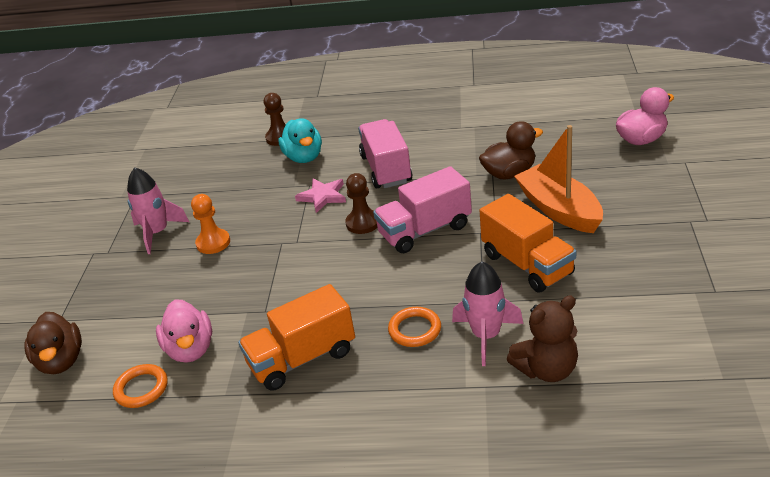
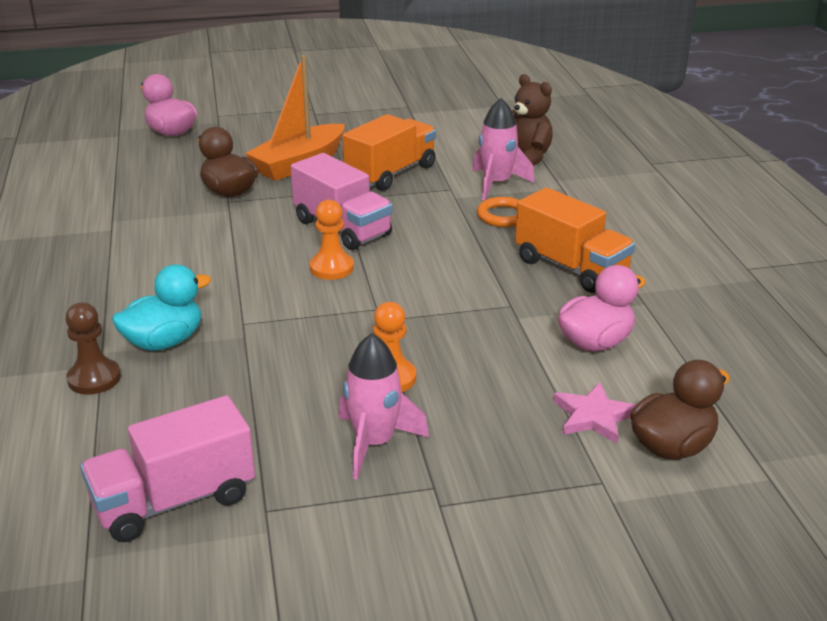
camera: 110 degrees left, 5 degrees down
orange ring [113,364,167,408] -> none
pink star [295,179,346,213] -> pink star moved to [553,382,636,444]
brown pawn [345,173,377,234] -> orange pawn [310,200,354,280]
pink truck [358,119,412,188] -> pink truck moved to [80,395,255,542]

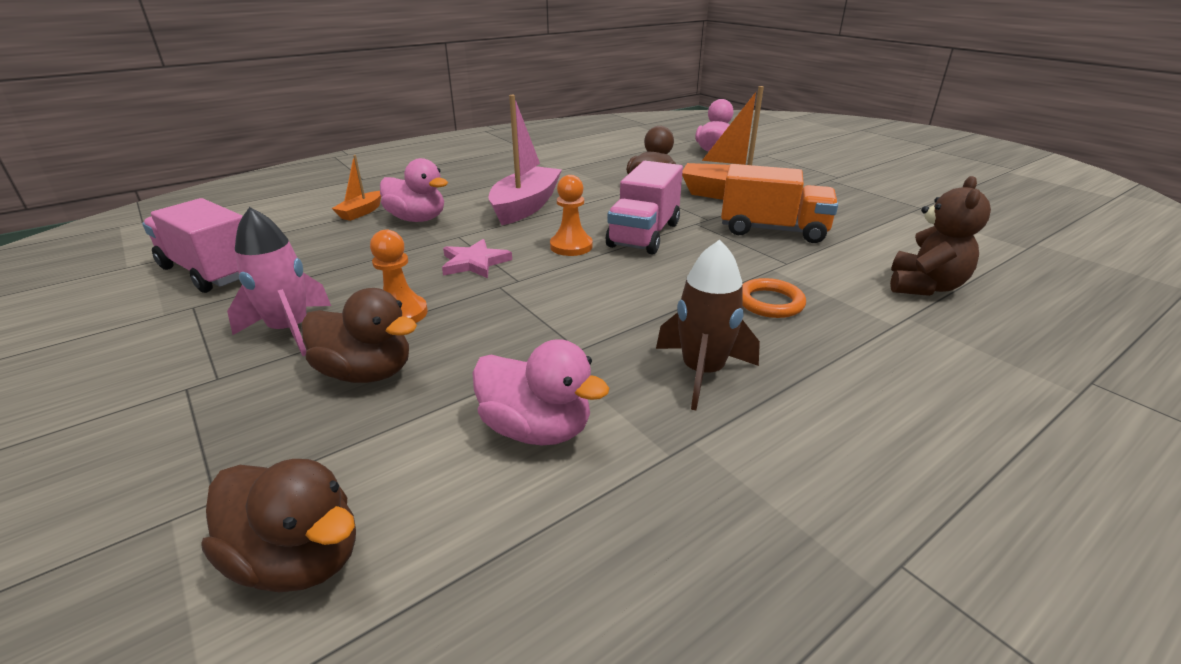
camera: 65 degrees right, 0 degrees up
brown pawn [66,302,121,395] -> orange boat [332,155,381,221]
turquoise duck [112,264,211,351] -> pink duck [380,158,448,222]
pink rocket [472,98,535,200] -> none
orange truck [515,187,635,293] -> brown rocket [656,240,760,410]
pink star [553,382,636,444] -> pink star moved to [442,239,512,278]
none -> brown duck [301,288,417,383]
none -> pink boat [489,95,562,225]

